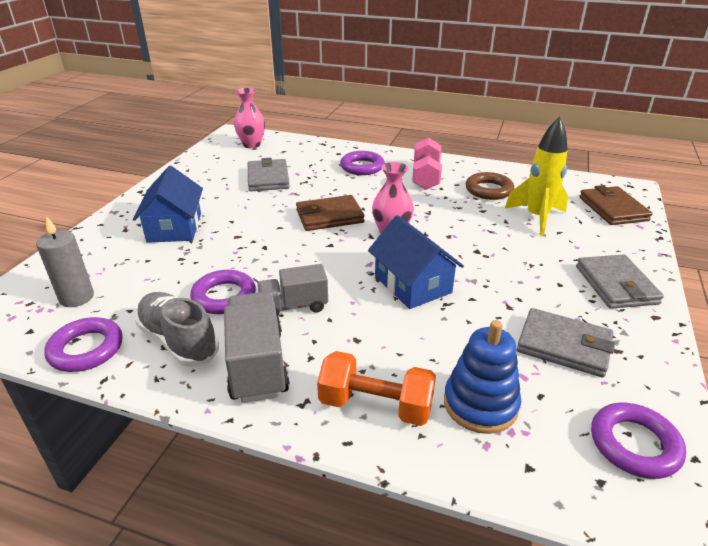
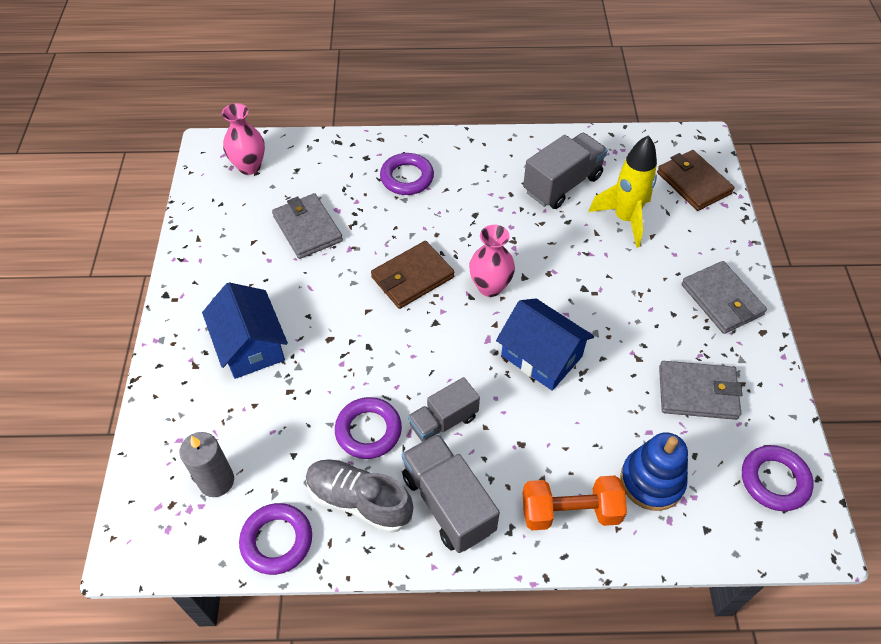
camera: 20 degrees left, 20 degrees up
pink dumbbell [412,138,442,190] -> none
brown ring [466,172,514,200] -> grey truck [523,133,607,209]

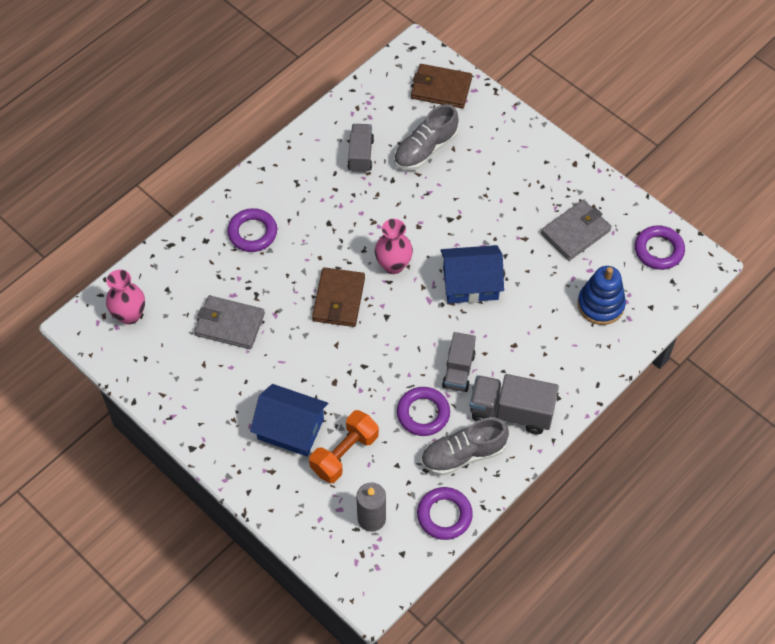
camera: 45 degrees left, 5 degrees up
grey truck [523,133,607,209] -> grey truck [347,124,374,173], size x0.66
orange dumbbell [523,476,627,530] -> orange dumbbell moved to [309,410,379,483]
yellow rocket [589,135,657,248] -> grey shoe [394,104,459,170]
grey wallet [681,261,767,334] -> none

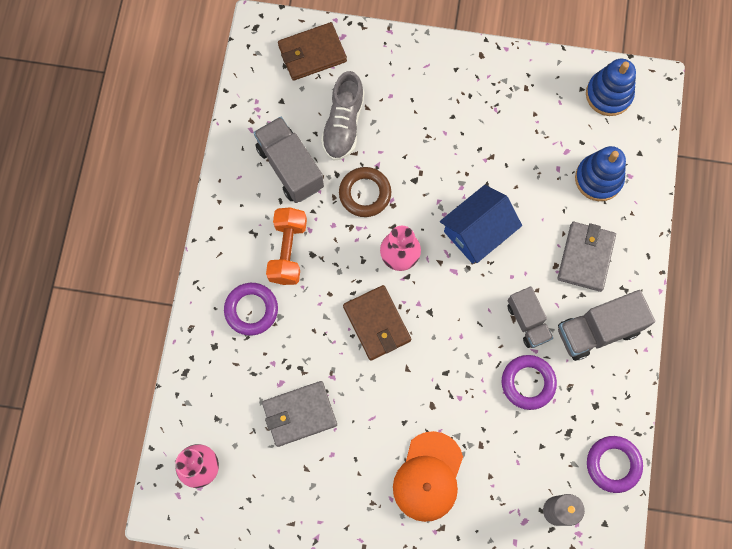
camera: 35 degrees left, 15 degrees up
blue house [250,384,328,456] -> orange cap [393,431,463,522]
orange dumbbell [309,410,379,483] -> orange dumbbell moved to [266,207,307,285]
grey truck [347,124,374,173] -> grey truck [254,117,324,203], size x1.51
grey shoe [421,418,509,476] -> none
grey wallet [541,200,612,261] -> grey wallet moved to [557,222,616,292]
purple ring [635,225,685,270] -> blue stacking toy [586,59,636,116]
none -> brown ring [339,167,391,217]

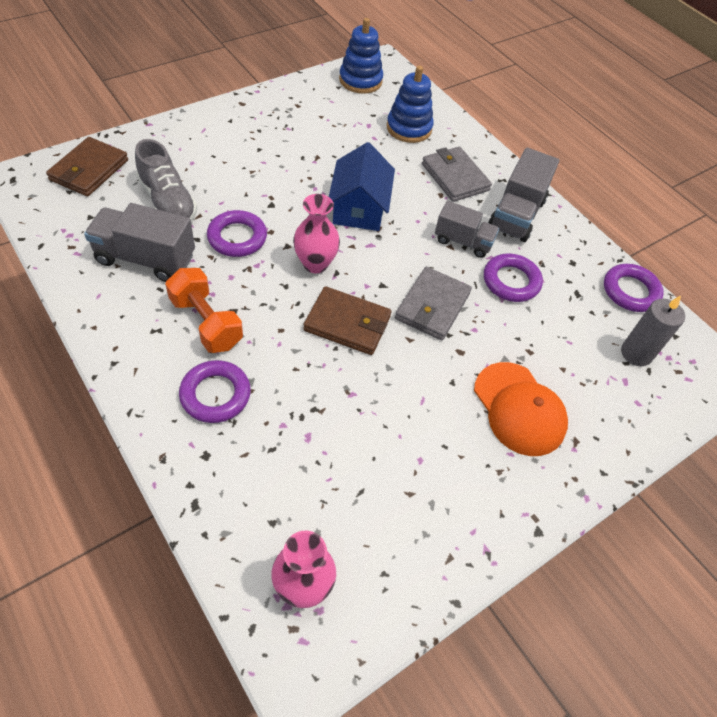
camera: 50 degrees left, 20 degrees down
grey wallet [262,381,337,447] -> grey wallet moved to [395,267,472,341]
brown ring [339,167,391,217] -> purple ring [207,210,267,257]

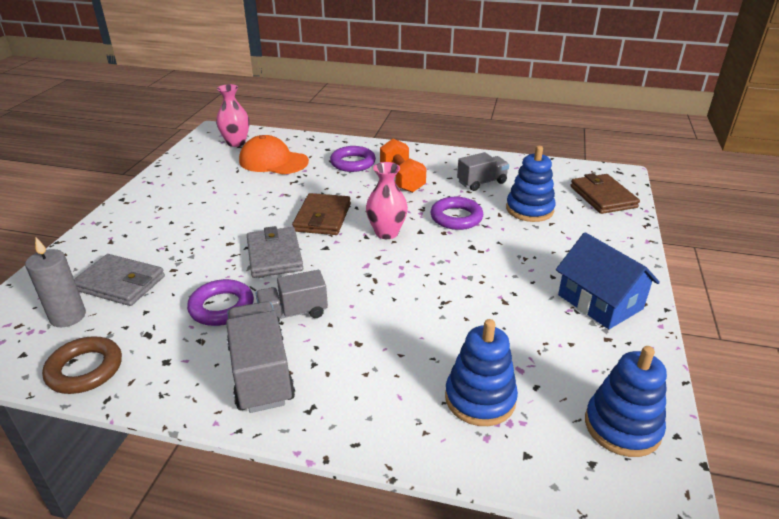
camera: 145 degrees right, 20 degrees down
grey truck [84,203,195,282] -> grey truck [457,152,509,191], size x0.66
grey shoe [135,139,197,221] -> blue stacking toy [506,146,556,222]
orange dumbbell [165,268,243,353] -> orange dumbbell turned 60 degrees clockwise [380,139,426,193]
brown wallet [303,286,391,355] -> brown wallet turned 60 degrees counterclockwise [292,193,351,235]
blue house [329,142,395,231] -> blue house moved to [556,232,660,329]
grey wallet [422,147,492,202] -> grey wallet moved to [74,254,165,306]
orange cap [474,362,568,456] -> orange cap moved to [239,135,309,174]
purple ring [604,264,664,312] -> brown ring [42,336,122,394]

